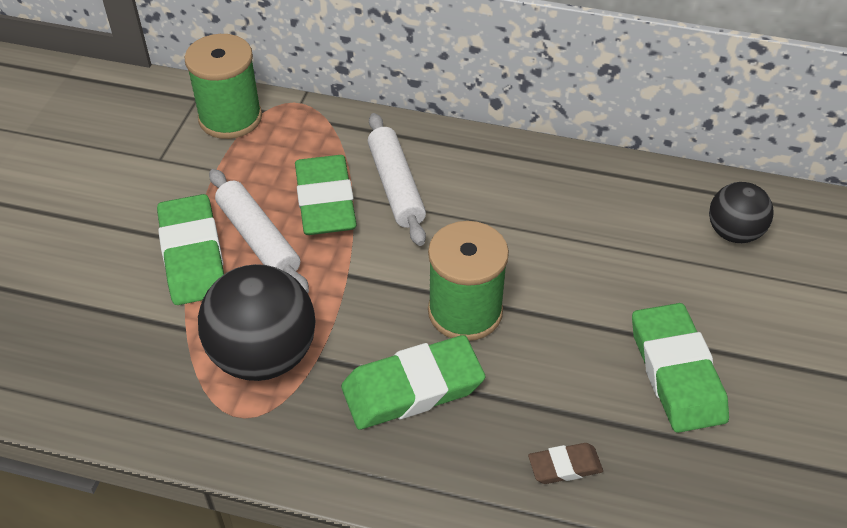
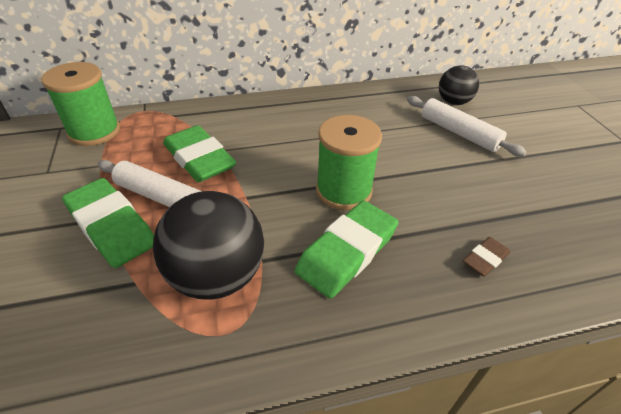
camera: 30 degrees left, 5 degrees down
white rolling pin [368,113,426,246] -> white rolling pin moved to [407,96,527,157]
green eraser [632,303,729,433] -> none

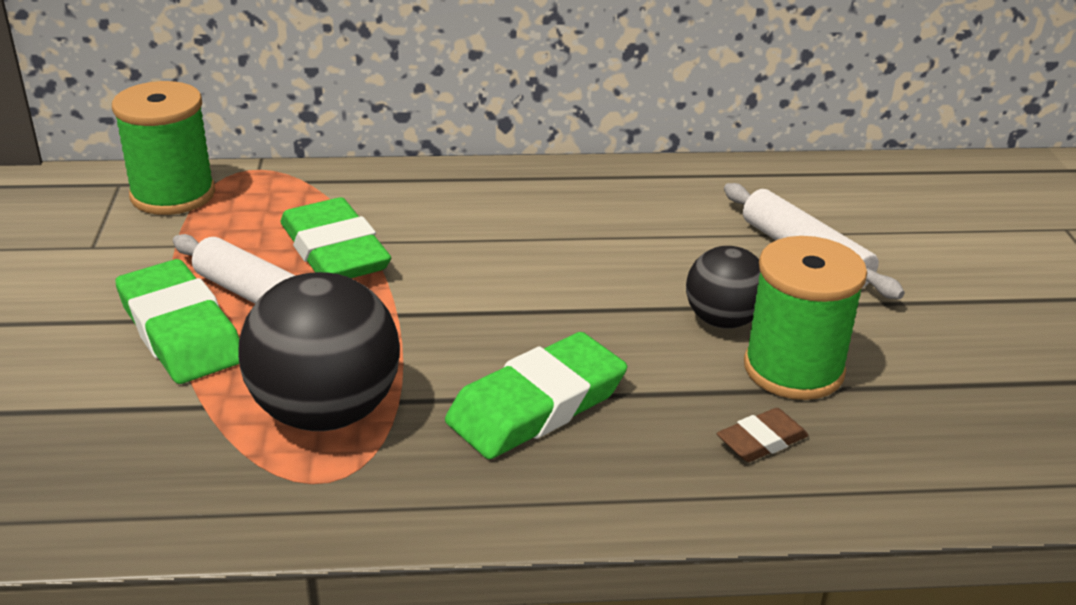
camera: 10 degrees right, 10 degrees down
green spool [316,115,382,210] -> green spool moved to [744,236,867,400]
black ball [439,65,479,105] -> black ball moved to [686,246,760,329]

